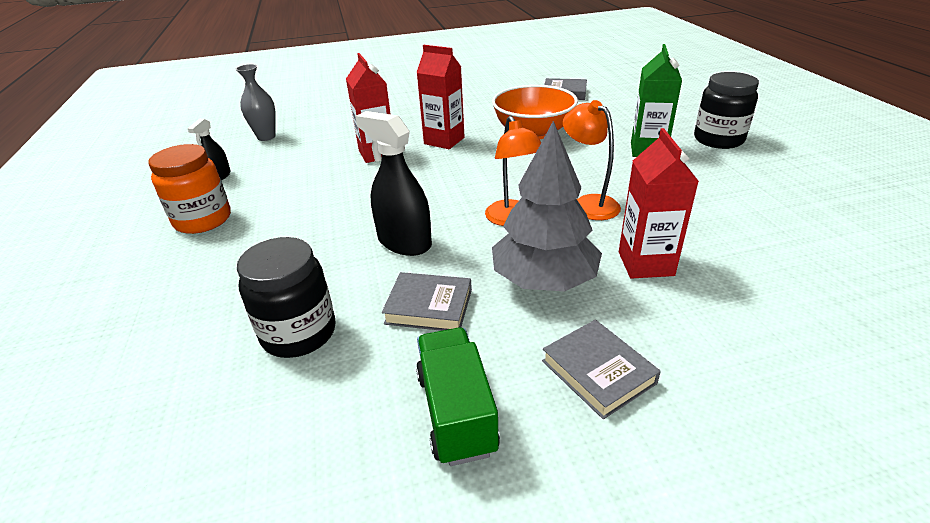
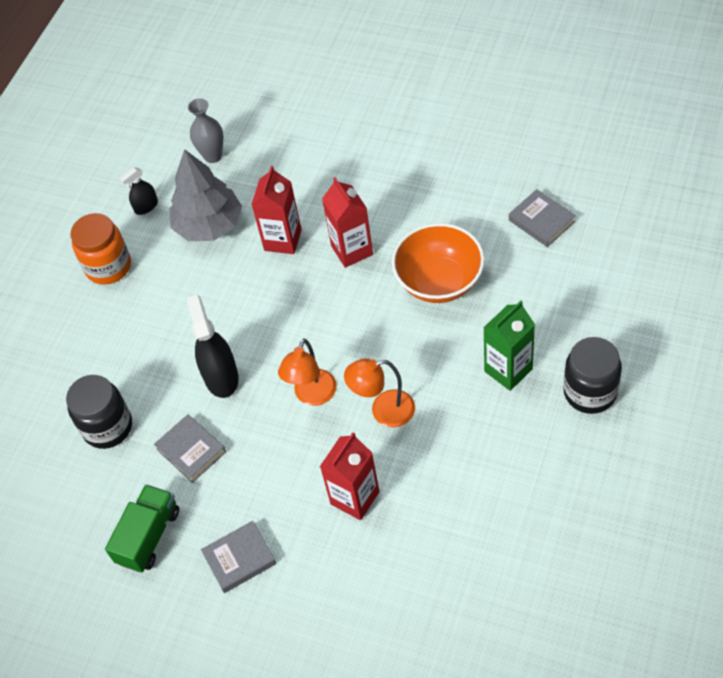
camera: 40 degrees right, 20 degrees up
grey tree [492,121,602,292] -> grey tree moved to [170,149,242,241]
grey book [542,320,661,419] -> grey book turned 60 degrees clockwise [201,521,276,593]
orange lamp [563,100,621,220] -> orange lamp turned 105 degrees counterclockwise [344,359,415,427]

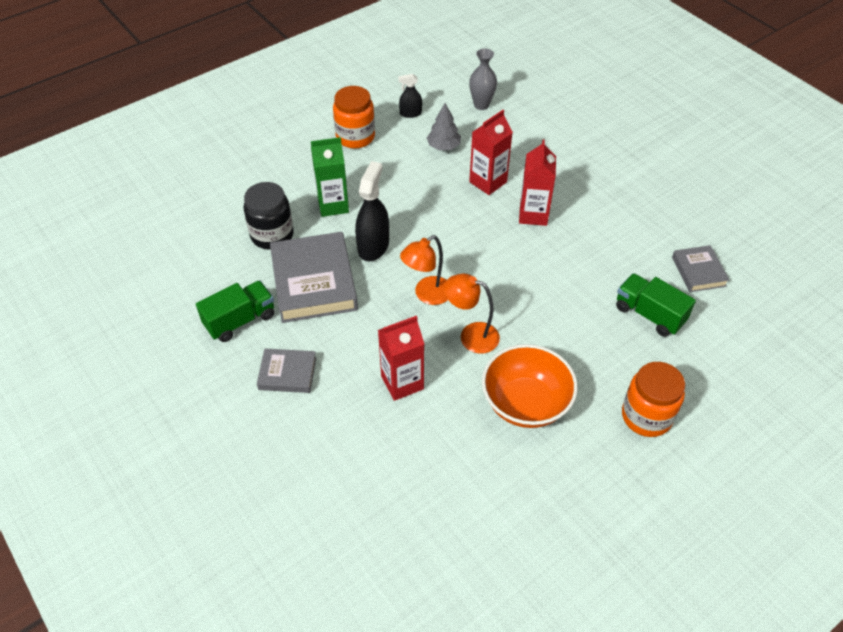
camera: 25 degrees right, 5 degrees down
grey book [154,414,226,483] -> grey book [270,232,358,323], size x1.88
grey tree [170,149,242,241] -> grey tree [427,103,461,150], size x0.56
orange bowl [392,223,485,303] -> orange bowl moved to [482,344,578,428]
green carton [483,300,535,391] -> green carton moved to [311,137,349,217]
black jar [563,337,622,414] -> orange jar [622,362,685,437]
none -> green truck [616,273,696,337]

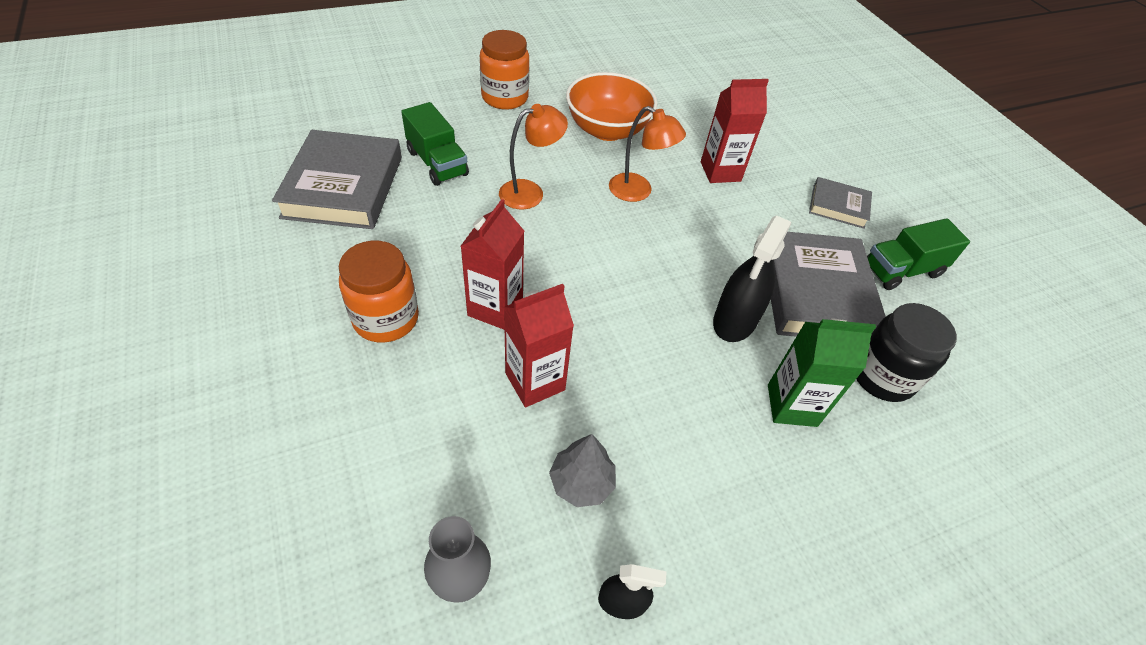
camera: 170 degrees left, 0 degrees up
orange jar [333,86,375,149] -> orange jar moved to [339,241,419,343]
orange lamp [400,235,448,305] -> orange lamp moved to [499,104,568,209]
grey book [672,245,729,292] -> grey book [272,130,402,229], size x1.88

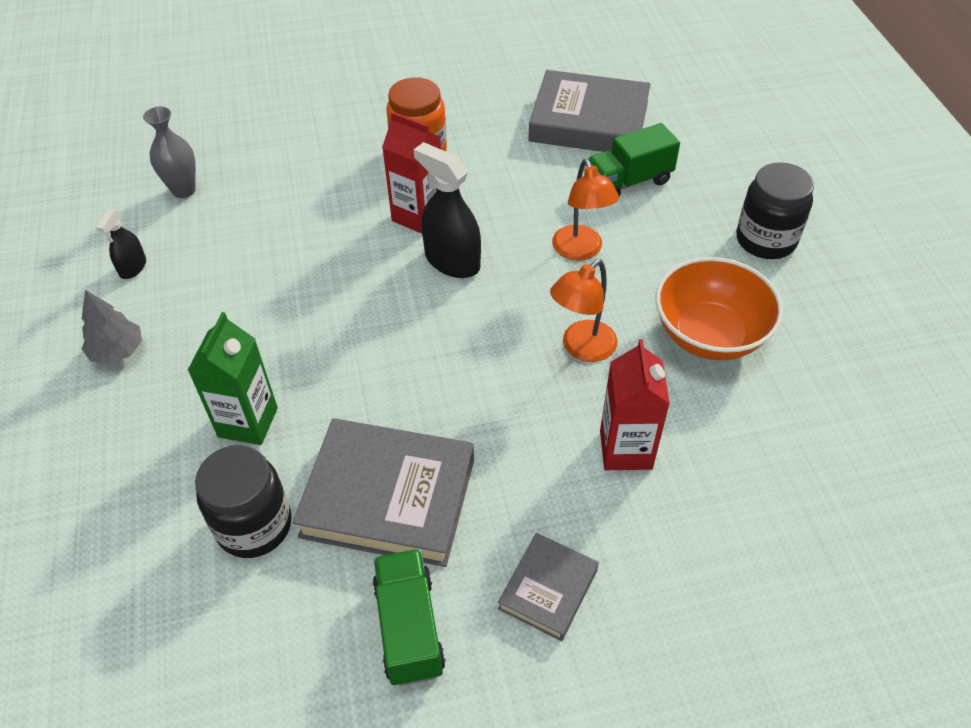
camera: 105 degrees right, 0 degrees up
orange jar [480,30,529,110] -> black jar [736,162,814,259]
red carton [504,284,574,407] -> none
grey tree [549,434,616,507] -> grey tree moved to [82,290,142,364]
black spray bottle [713,215,791,342] -> black spray bottle moved to [414,142,481,278]

